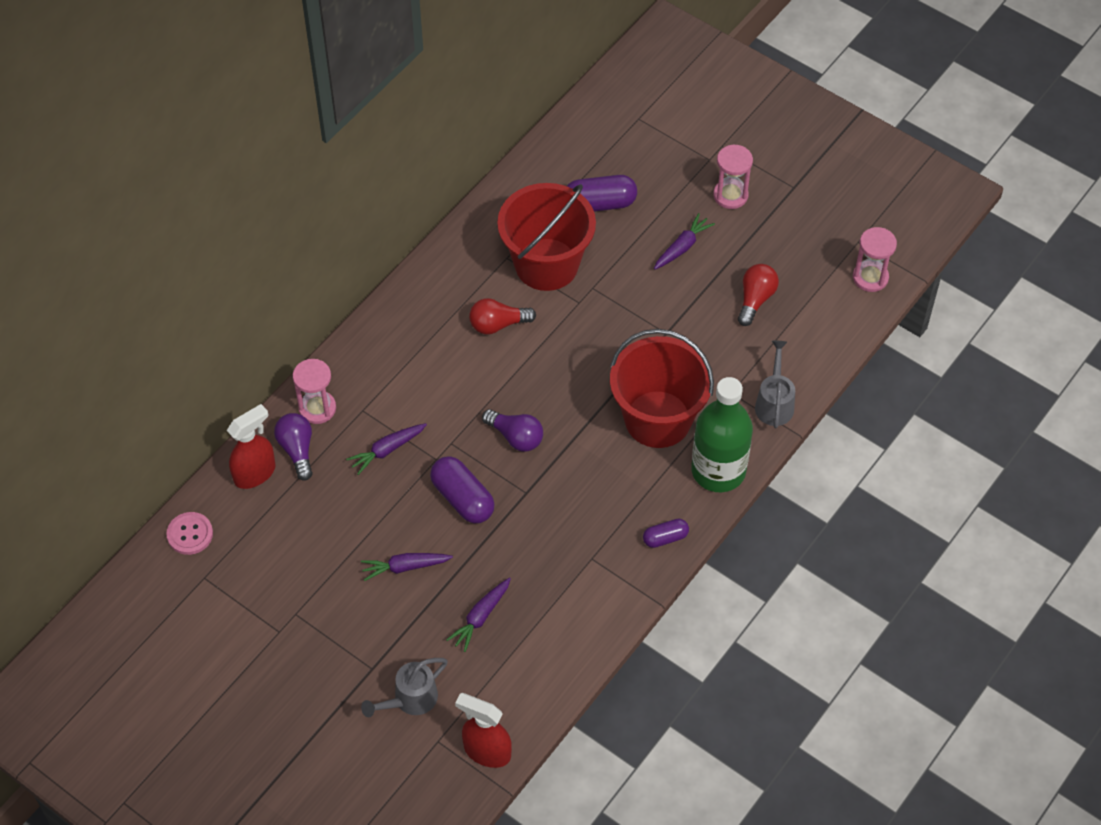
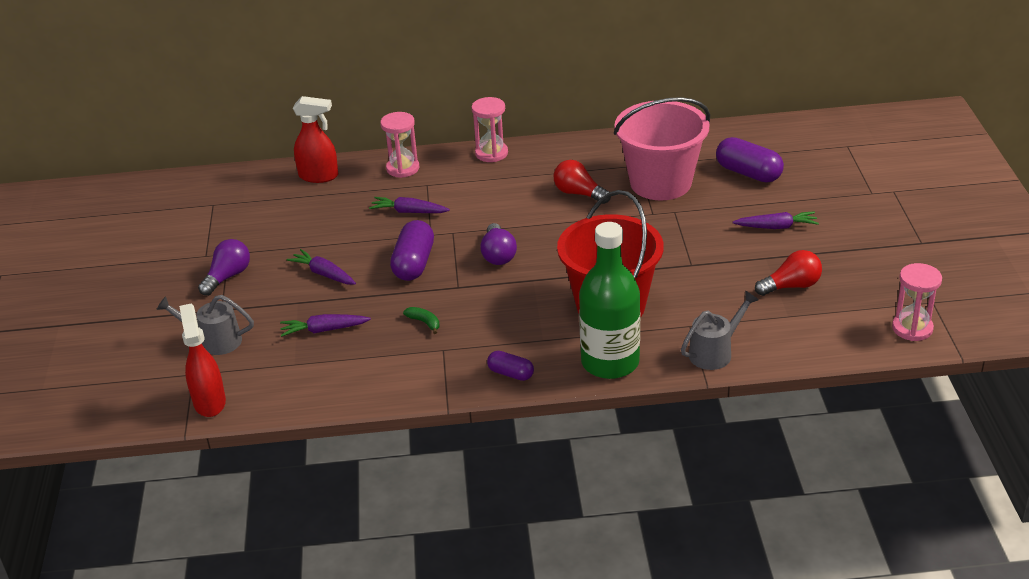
camera: 50 degrees right, 20 degrees down
pink button [166,512,213,555] -> none
purple light bulb [274,413,313,481] -> purple light bulb moved to [198,239,250,296]
red bucket [497,183,596,291] -> pink bucket [614,97,710,200]
pink hourglass [713,144,753,209] -> pink hourglass moved to [472,97,508,162]
none -> green banana [403,307,439,334]

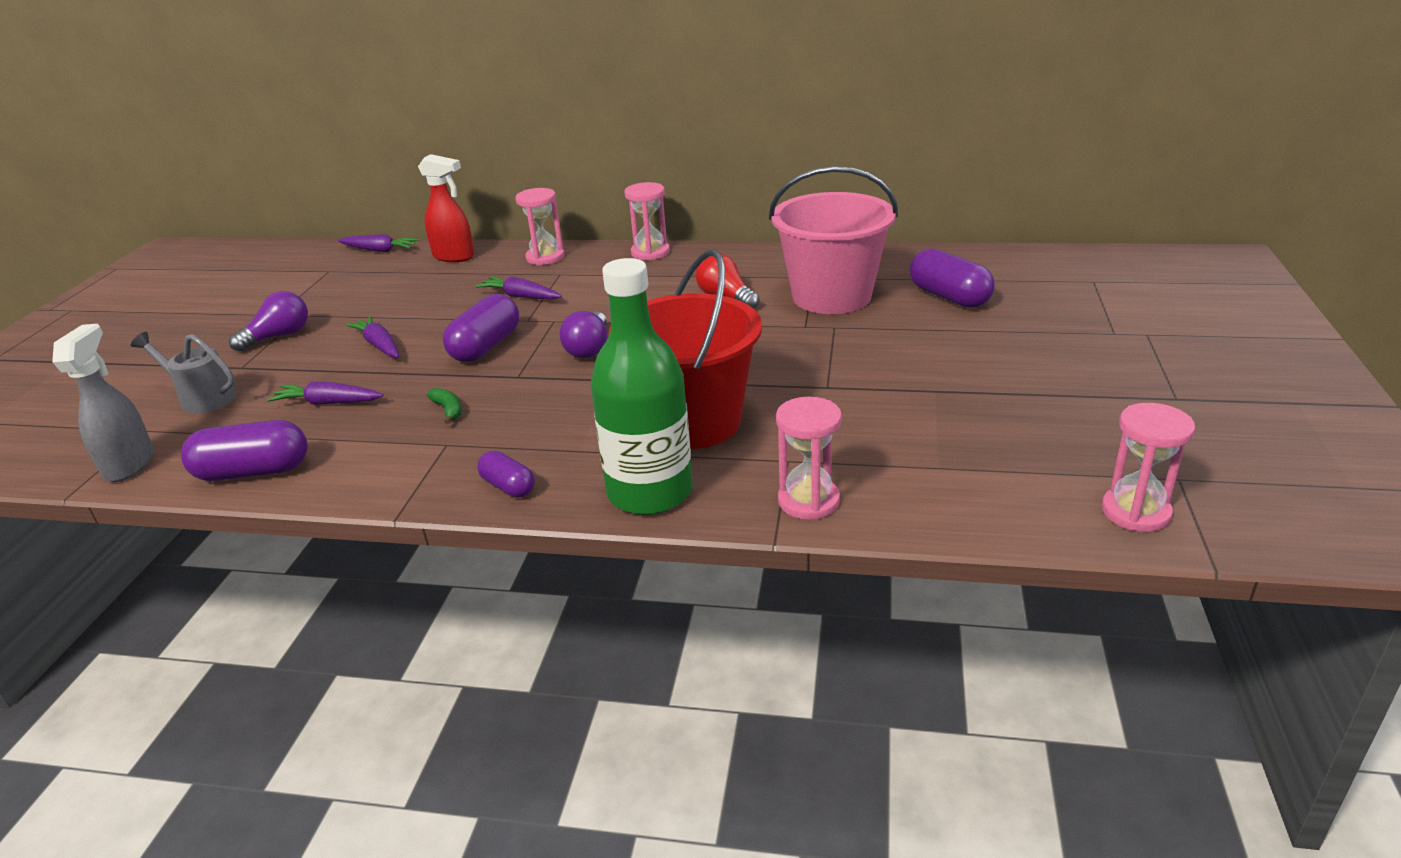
camera: 15 degrees right, 5 degrees down
red spray bottle [179,304,226,417] -> grey spray bottle [52,324,154,482]
grey watering can [681,290,759,370] -> pink hourglass [776,397,842,520]
purple carrot [733,211,819,229] -> purple carrot moved to [338,234,420,252]
red light bulb [755,250,822,296] -> none
none -> purple capsule [181,420,308,481]

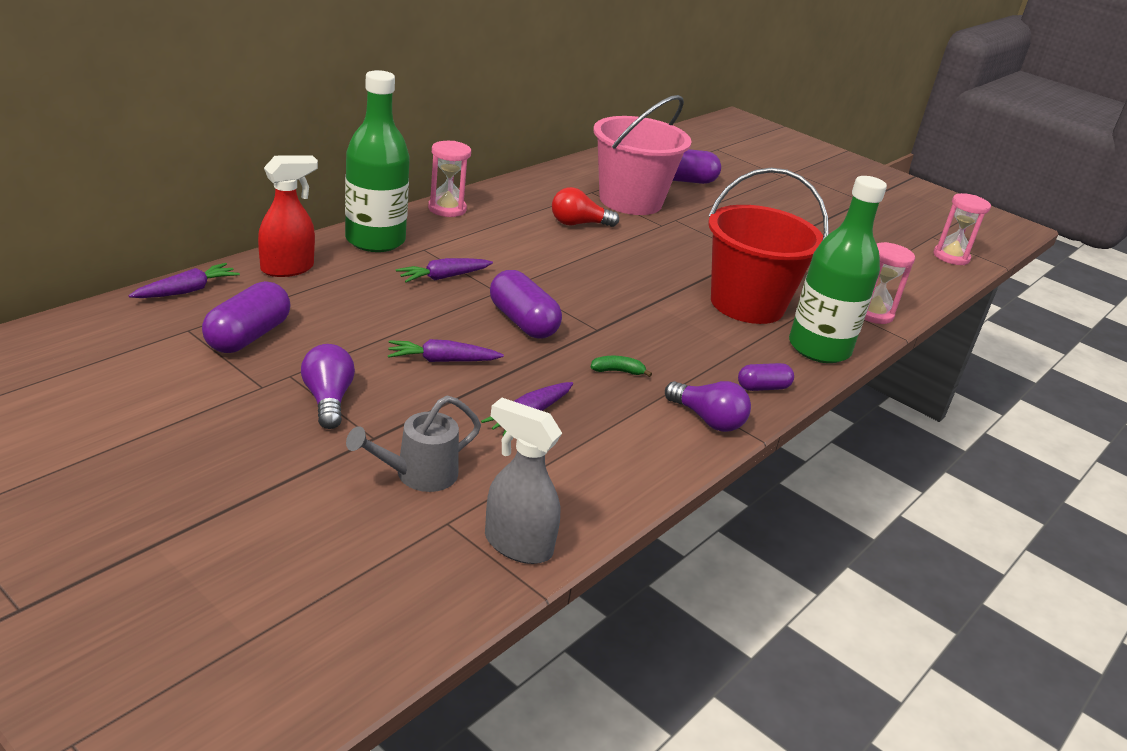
camera: 65 degrees left, 0 degrees up
purple capsule [181,420,308,481] -> purple capsule moved to [202,281,290,353]
pink hourglass [515,188,565,265] -> green bottle [345,70,410,252]
purple light bulb [560,311,607,358] -> purple light bulb moved to [665,381,751,432]

